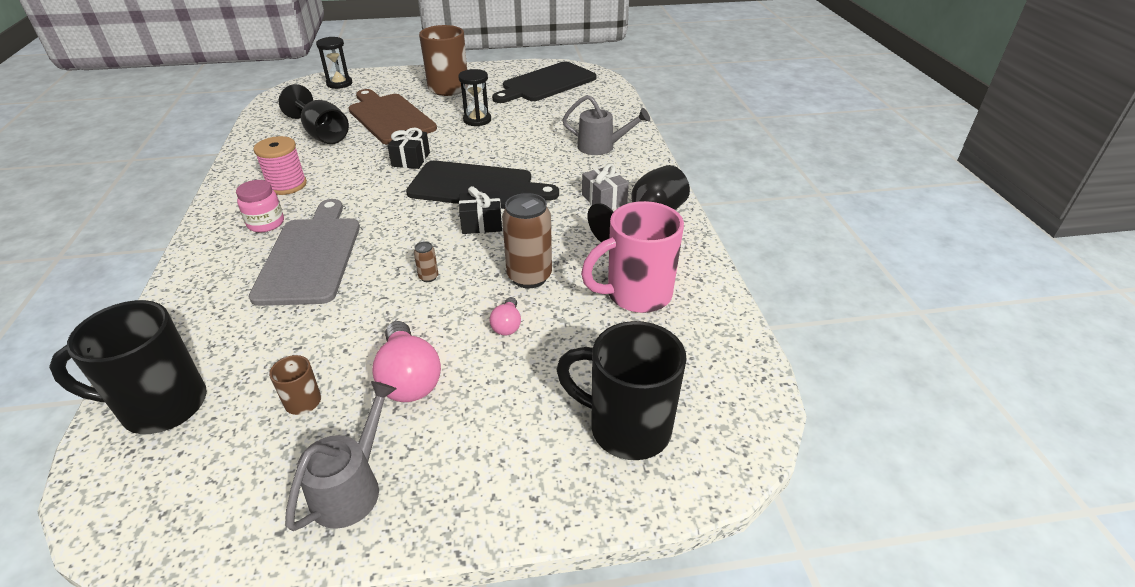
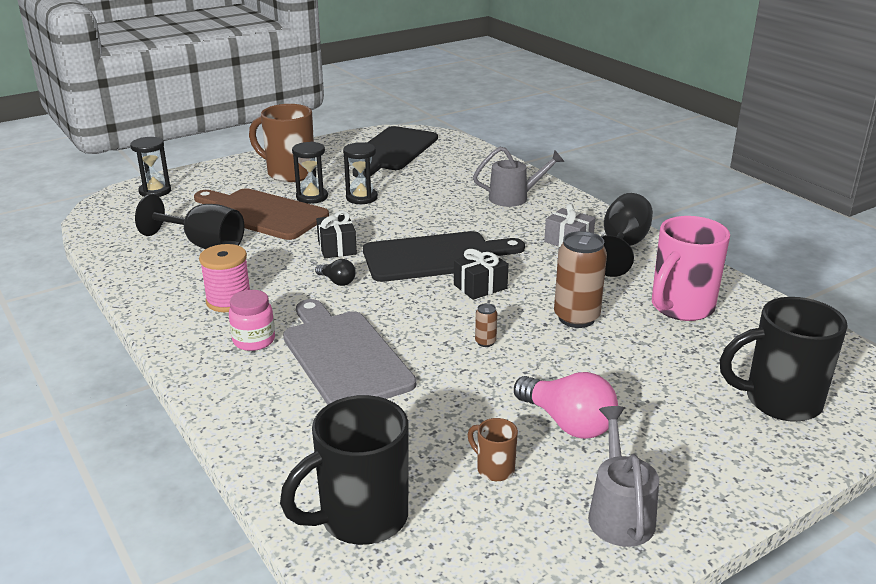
camera: 25 degrees left, 10 degrees down
pink light bulb [489,297,521,336] -> none
none -> black hourglass [292,142,328,204]
none -> black light bulb [315,259,356,286]

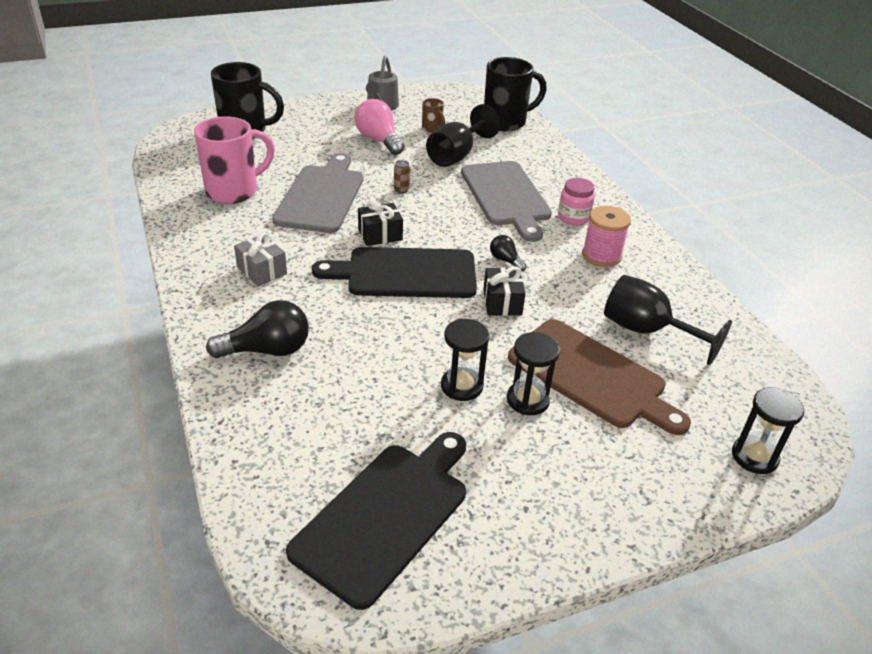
camera: 170 degrees left, 10 degrees up
brown mug [249,104,314,182] -> none
grey watering can [473,147,565,207] -> black light bulb [206,300,309,358]
brown can [554,231,607,328] -> grey cutting board [272,153,363,233]
black goblet [601,193,653,277] -> black goblet moved to [426,104,500,167]

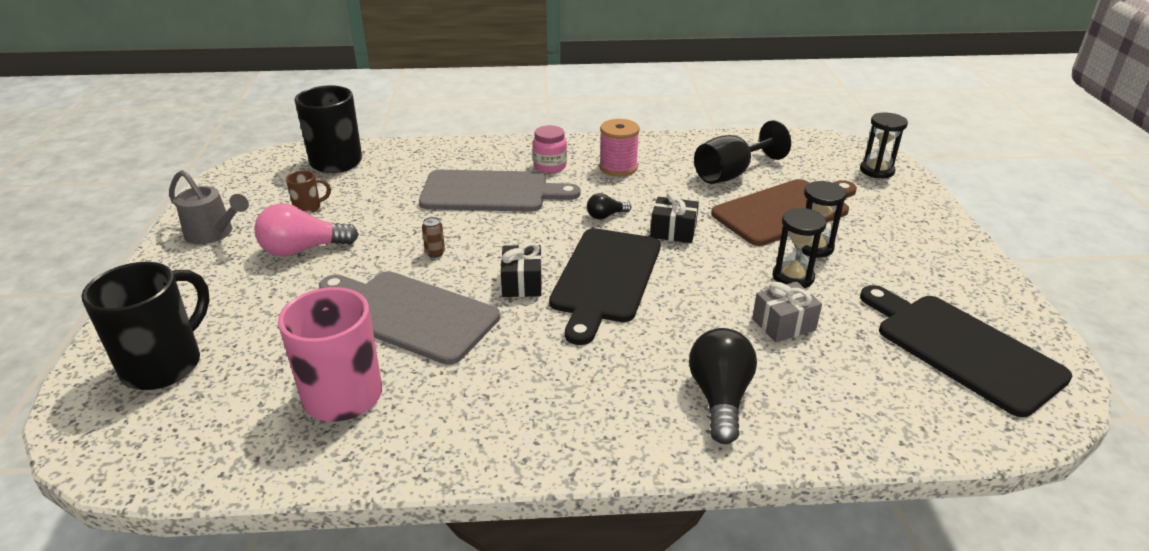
camera: 70 degrees left, 5 degrees down
grey gift [234,232,287,287] -> grey gift moved to [752,282,822,342]
black goblet [426,104,500,167] -> none

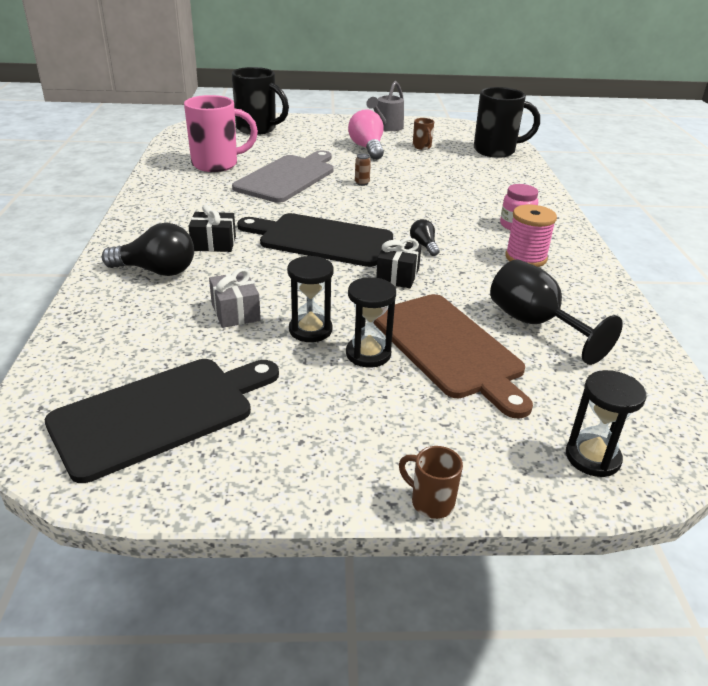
camera: 90 degrees right, 0 degrees up
grey cutting board [419,170,581,212] -> none
black gift [501,242,542,297] -> black gift moved to [188,205,236,252]
none -> brown mug [399,446,463,519]

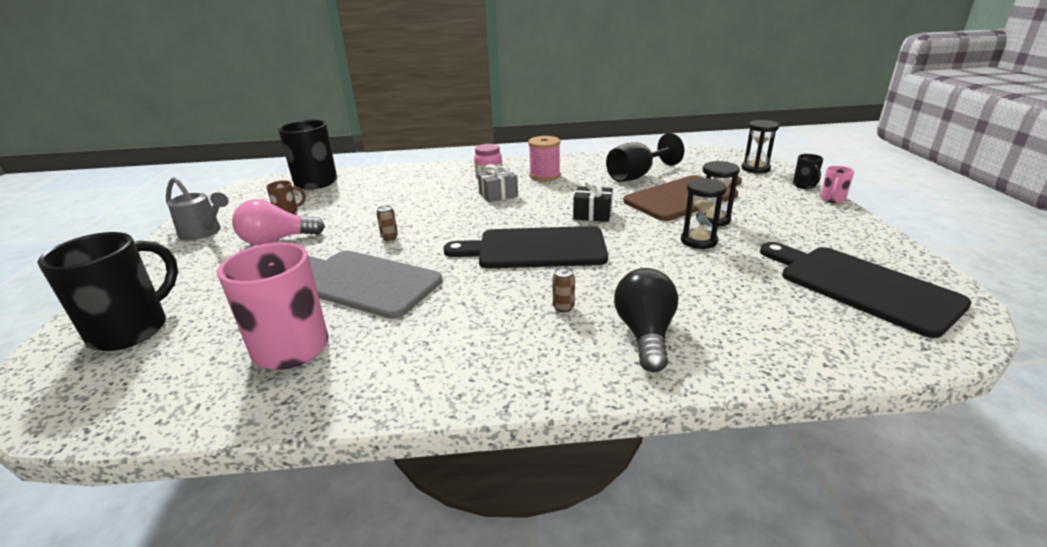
camera: 90 degrees left, 5 degrees down
black gift [188,205,236,252] -> brown can [552,267,575,312]
grey gift [209,268,261,328] -> grey gift moved to [478,164,518,202]
black cutting board [237,213,393,267] -> black cutting board turned 75 degrees clockwise [443,226,608,268]
brown mug [399,446,463,519] -> pink mug [820,166,854,203]
black light bulb [410,219,440,256] -> none
none -> black mug [793,154,823,189]

